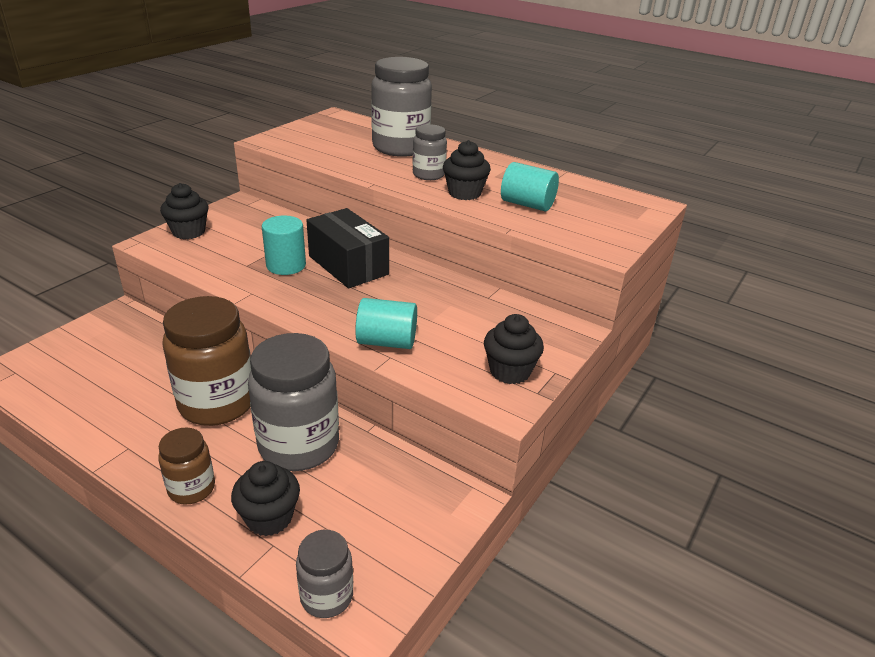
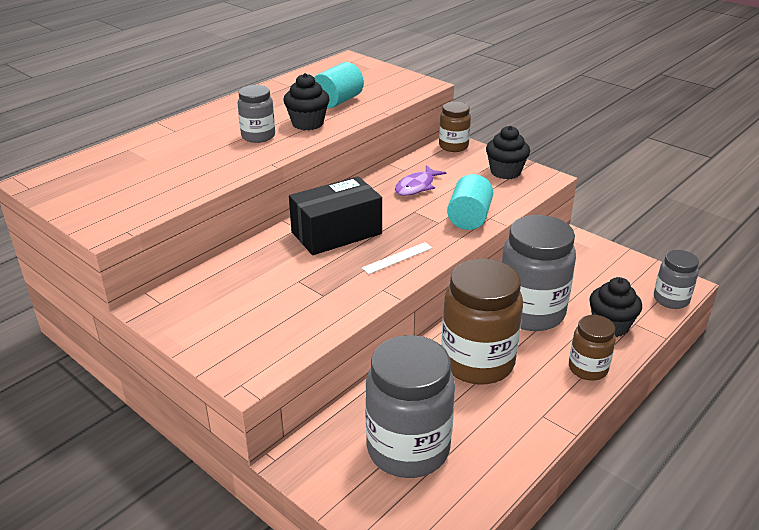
camera: 80 degrees left, 0 degrees up
black cupcake [160,183,209,239] -> none
turquoise cylinder [262,216,306,275] -> none
grey jar [371,57,432,157] -> grey jar moved to [365,335,455,478]
none -> white ruler [362,242,432,274]
none -> purple fish [395,165,446,196]
none -> brown jar [439,102,471,152]

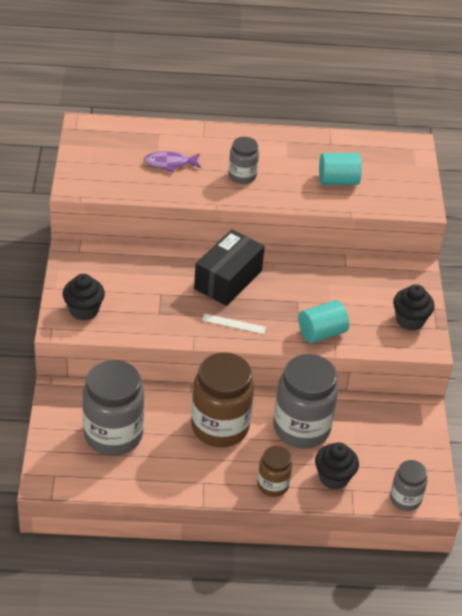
camera: 45 degrees right, 10 degrees up
black cupcake [284,73,330,130] -> black cupcake moved to [63,274,105,320]
black box [289,176,382,255] -> black box turned 75 degrees counterclockwise [194,229,265,306]
purple fish [395,165,446,196] -> purple fish moved to [144,151,201,172]
brown jar [439,102,471,152] -> none

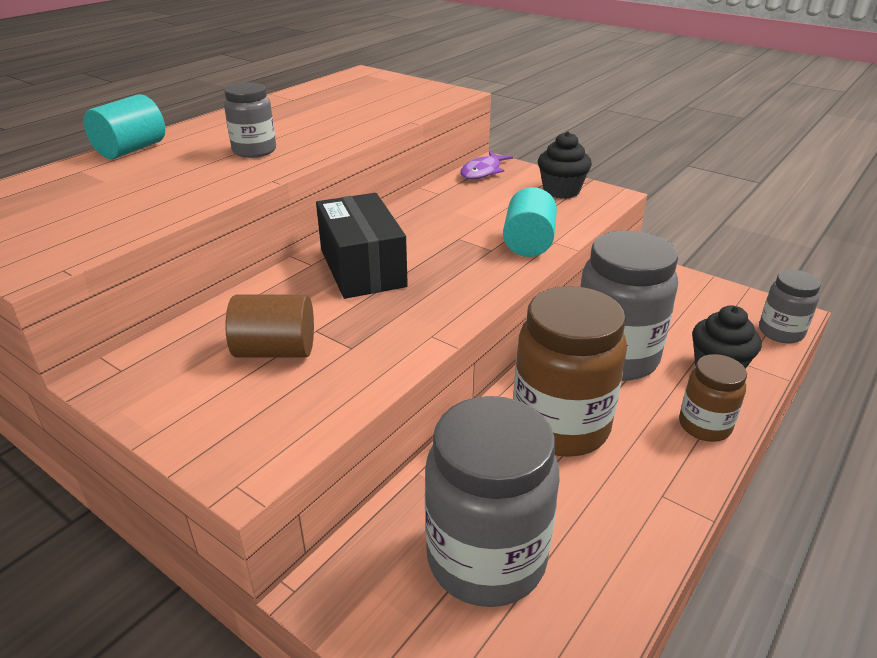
camera: 50 degrees left, 10 degrees down
black cupcake [63,274,105,320] -> none
purple fish [144,151,201,172] -> purple fish moved to [460,151,513,179]
white ruler [202,313,266,334] -> none
turquoise cylinder [319,153,362,185] -> turquoise cylinder moved to [84,94,165,159]
none -> brown cylinder [225,294,314,358]

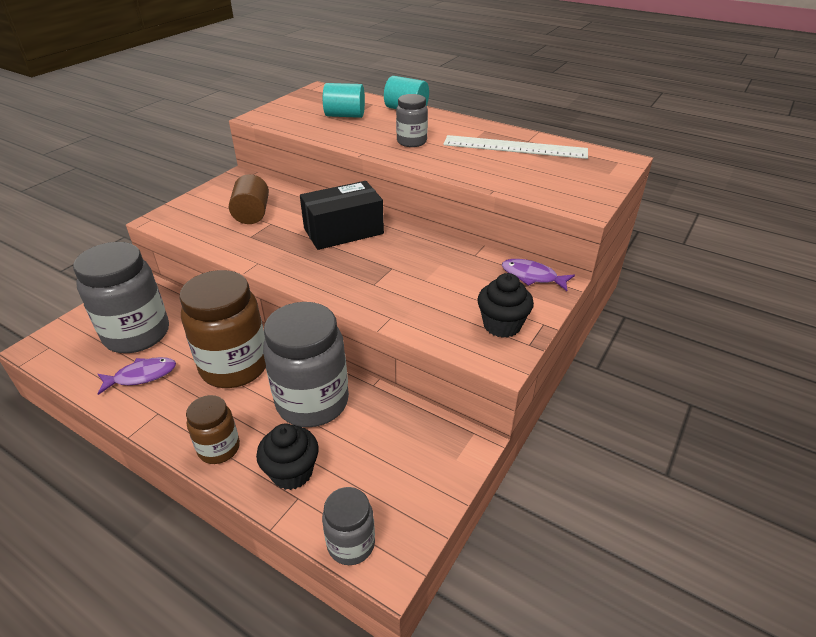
camera: 85 degrees right, 5 degrees up
turquoise cylinder [503,187,557,257] -> turquoise cylinder moved to [323,83,365,118]
none -> purple fish [98,357,176,395]
none -> white ruler [443,135,588,159]

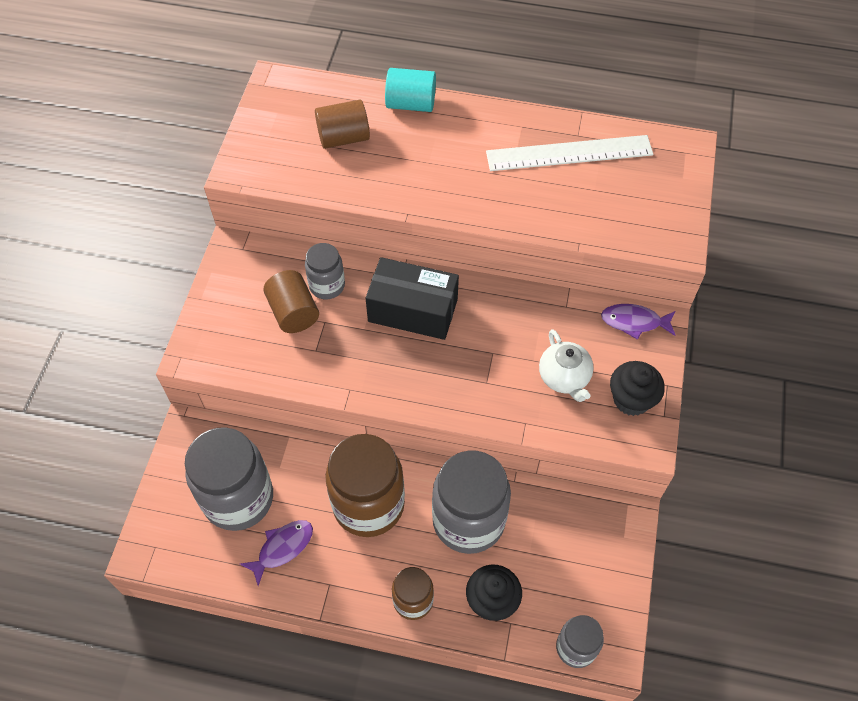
camera: 20 degrees left, 20 degrees up
black box [300,181,384,250] -> black box turned 60 degrees clockwise [366,257,459,340]
turquoise cylinder [323,83,365,118] -> brown cylinder [315,100,370,149]
grey jar [396,94,428,147] -> grey jar moved to [305,243,345,299]
none -> white teapot [539,329,594,402]

